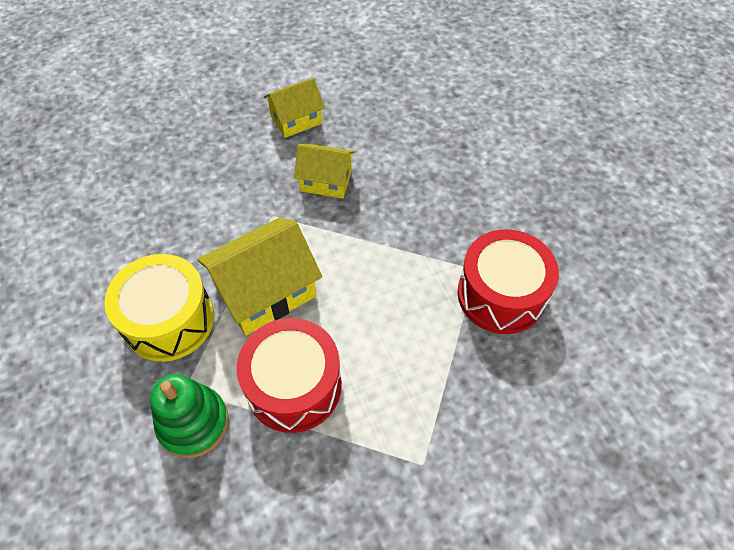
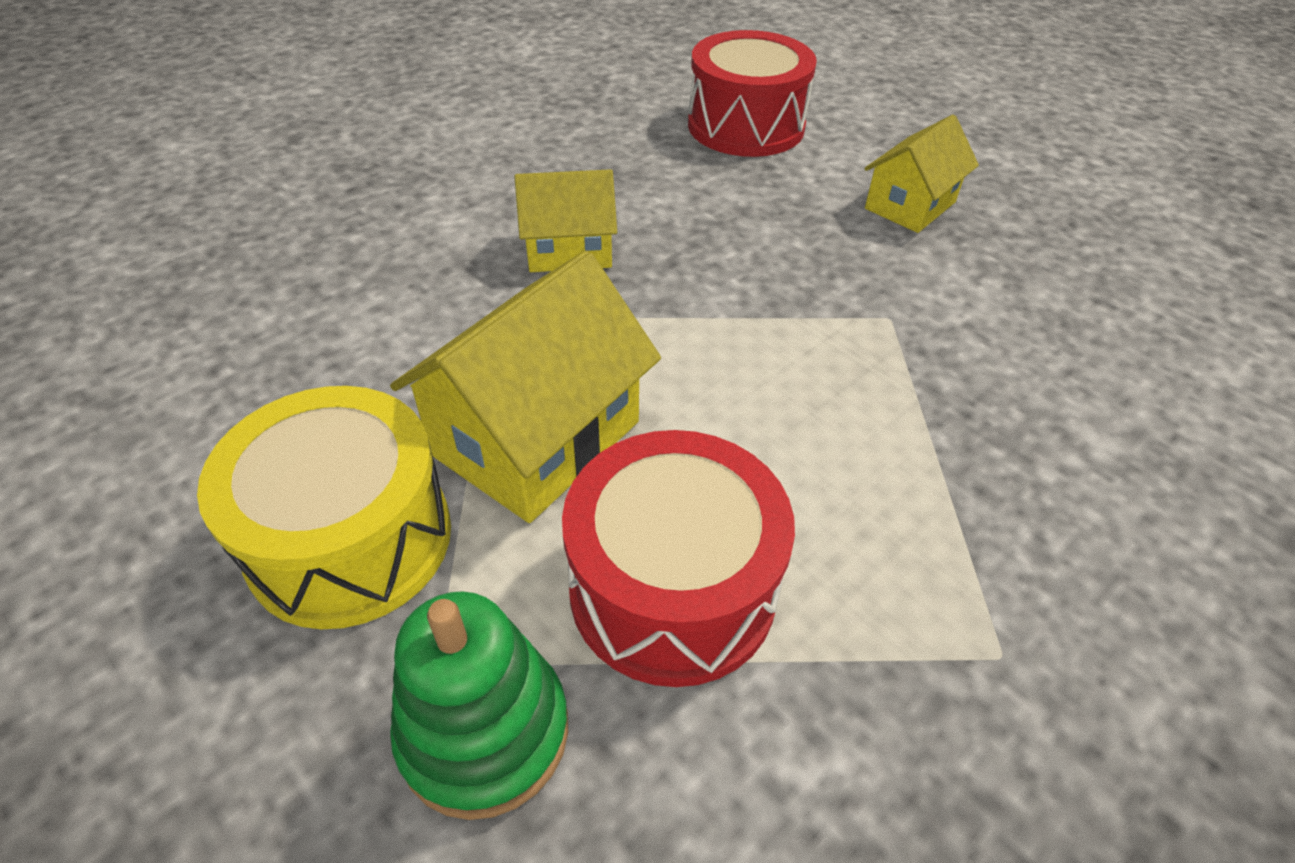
camera: 20 degrees left, 10 degrees down
yellow house [264,77,325,138] -> yellow house moved to [864,115,979,233]
red drum [457,229,559,334] -> red drum moved to [688,30,817,157]

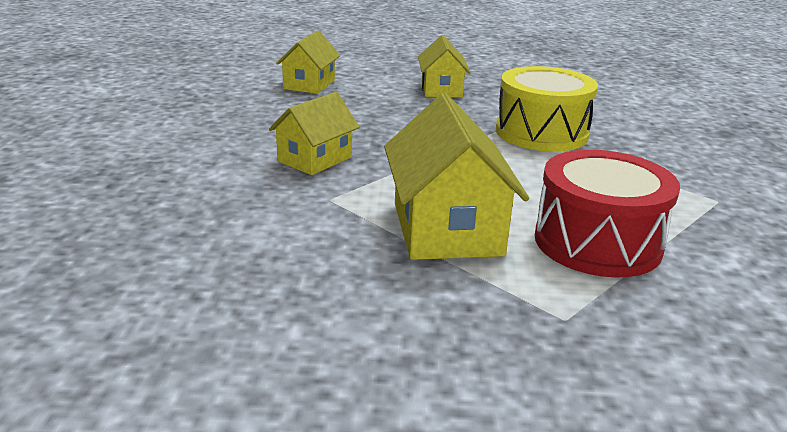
camera: 45 degrees left, 20 degrees down
yellow drum [197,386,451,629] -> yellow drum moved to [496,66,598,151]
green stacking toy [390,591,568,820] -> none
red drum [688,30,817,157] -> yellow house [276,30,340,94]

